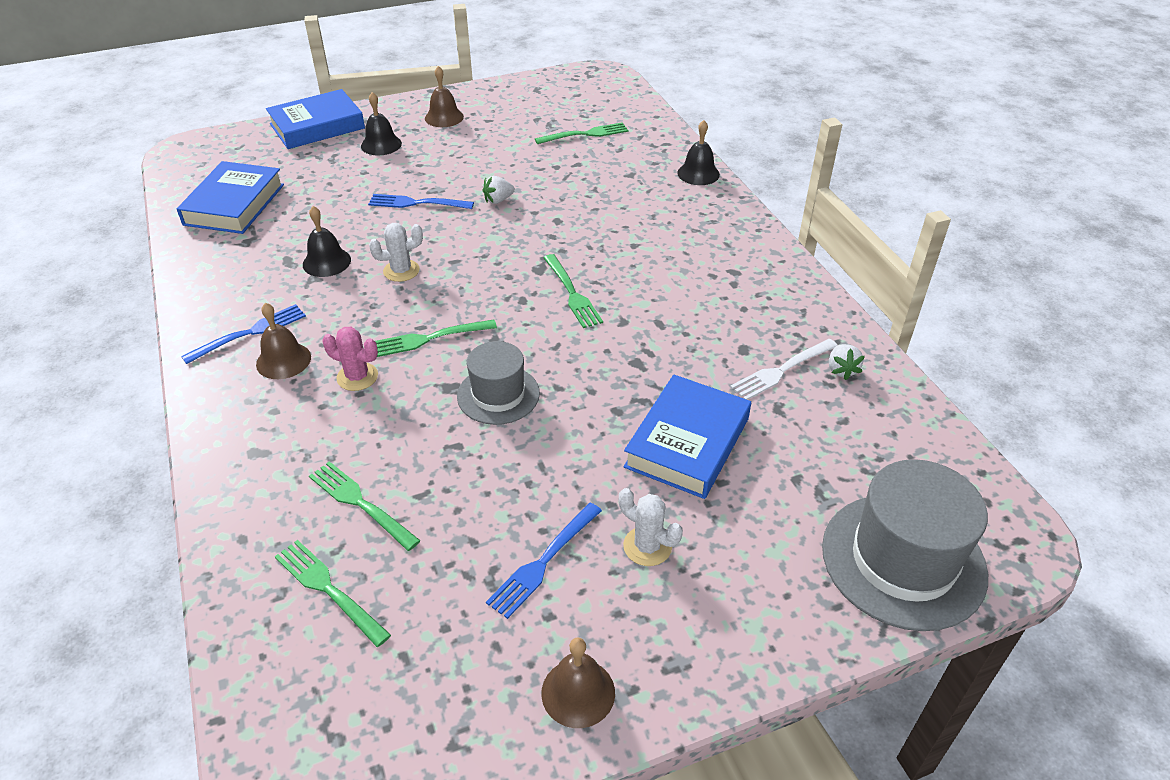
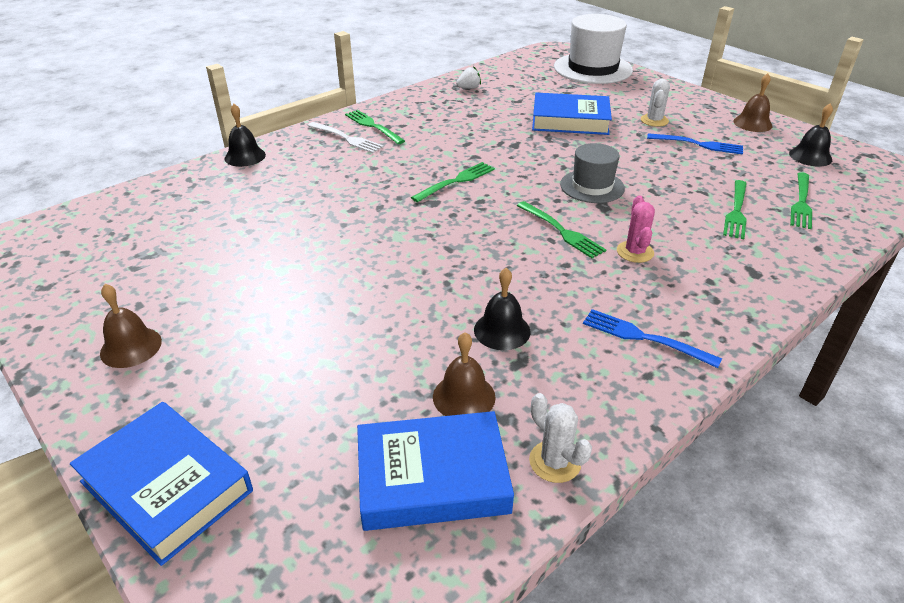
camera: 110 degrees left, 5 degrees down
brown bell [256,303,311,379] -> brown bell moved to [433,332,496,416]
black bell [361,92,402,155] -> black bell moved to [789,103,833,167]
blue fork [368,194,474,209] -> none
white cactus [369,223,423,282] -> white cactus moved to [529,393,592,483]
white strawberry [483,176,515,204] -> none
green fork [535,122,628,144] -> green fork moved to [345,110,405,144]
white fork [730,339,838,400] -> white fork moved to [308,122,384,153]
grey hat [822,459,988,631] -> white hat [554,14,633,84]

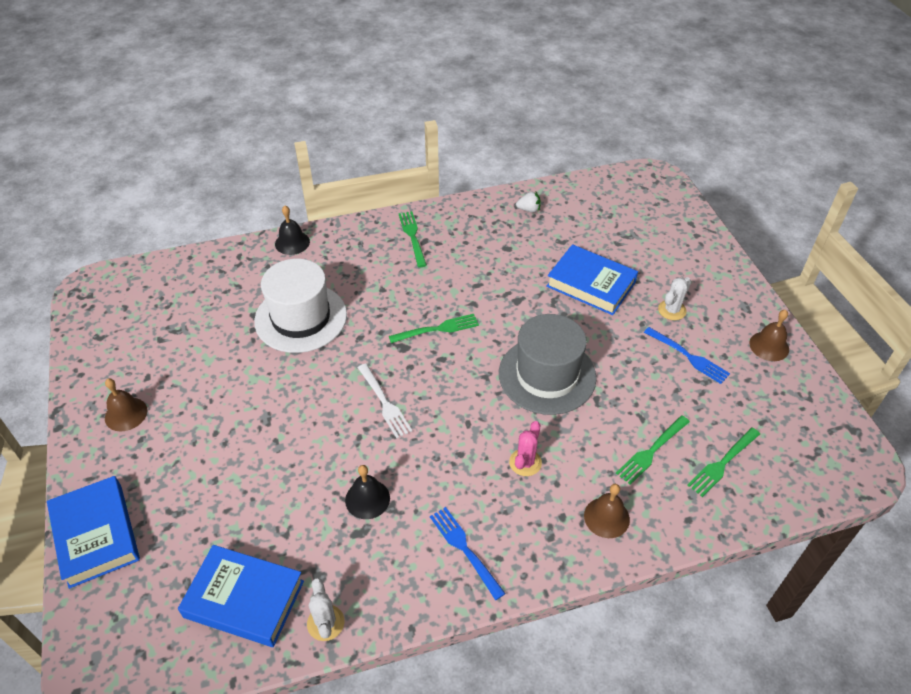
camera: 25 degrees right, 10 degrees up
white fork [308,122,384,153] -> white fork moved to [358,364,412,438]
brown bell [433,332,496,416] -> brown bell moved to [584,484,630,538]
green fork [517,201,606,258] -> none
white hat [554,14,633,84] -> white hat moved to [254,259,347,353]
grey hat [560,143,625,203] -> grey hat [499,314,597,415], size x1.65
black bell [789,103,833,167] -> none

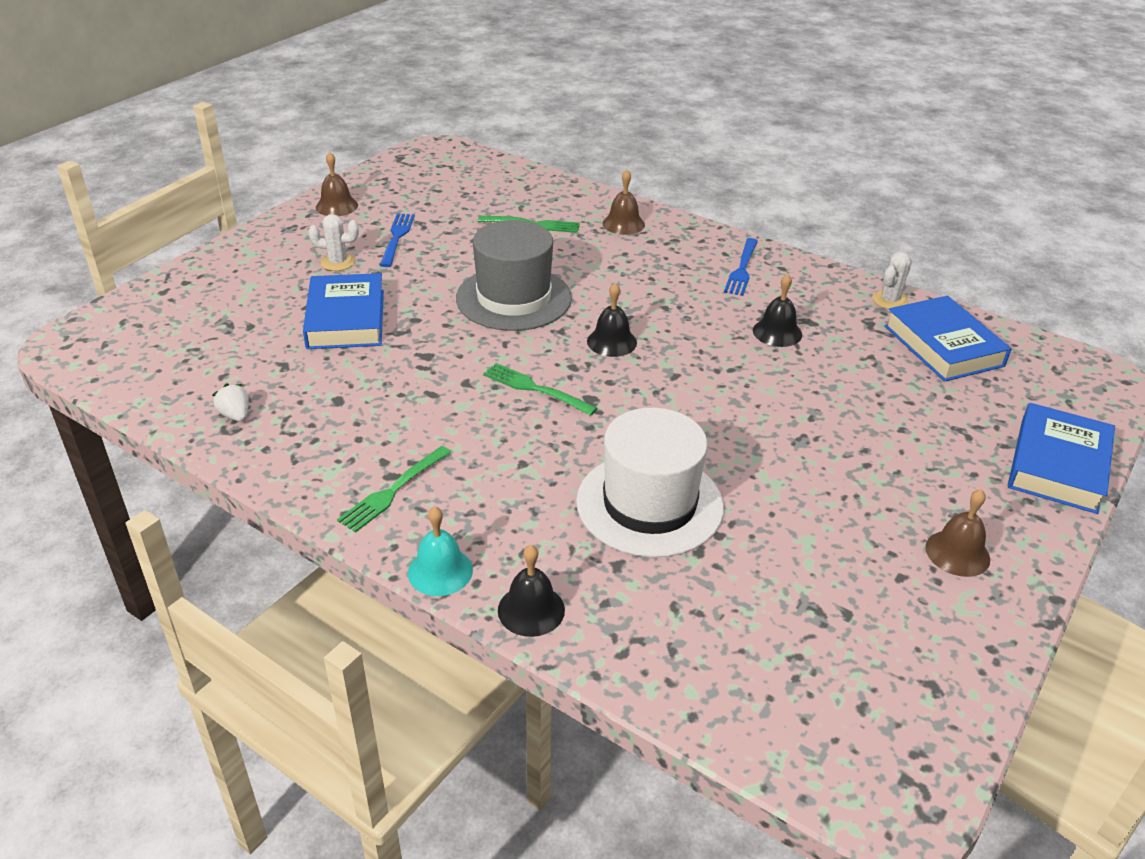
camera: 130 degrees left, 10 degrees down
white fork [358,364,412,438] -> none
pink cactus [509,421,542,476] -> none
green fork [687,428,760,497] -> none
none -> turquoise bell [408,506,473,596]
none -> black bell [587,282,637,357]

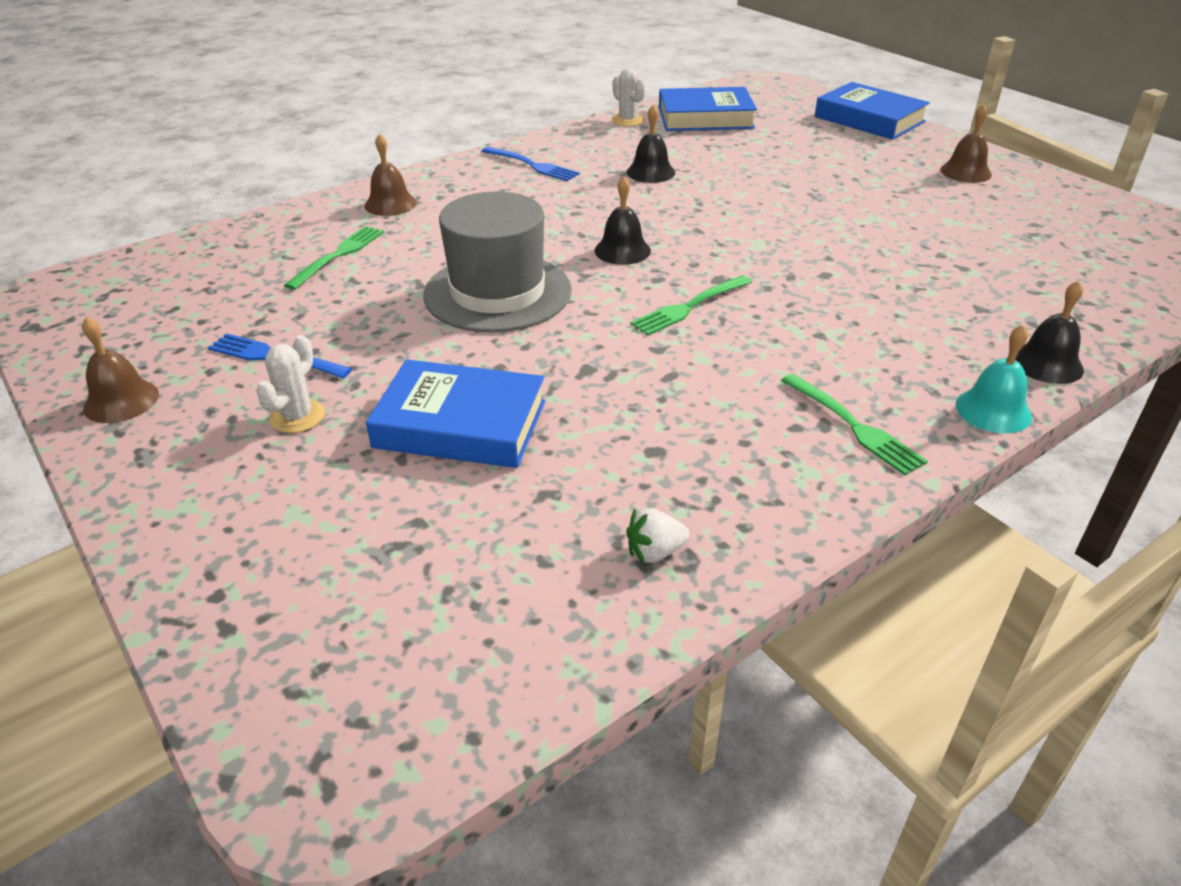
camera: 70 degrees left, 0 degrees up
white hat [576,408,724,557] -> none

